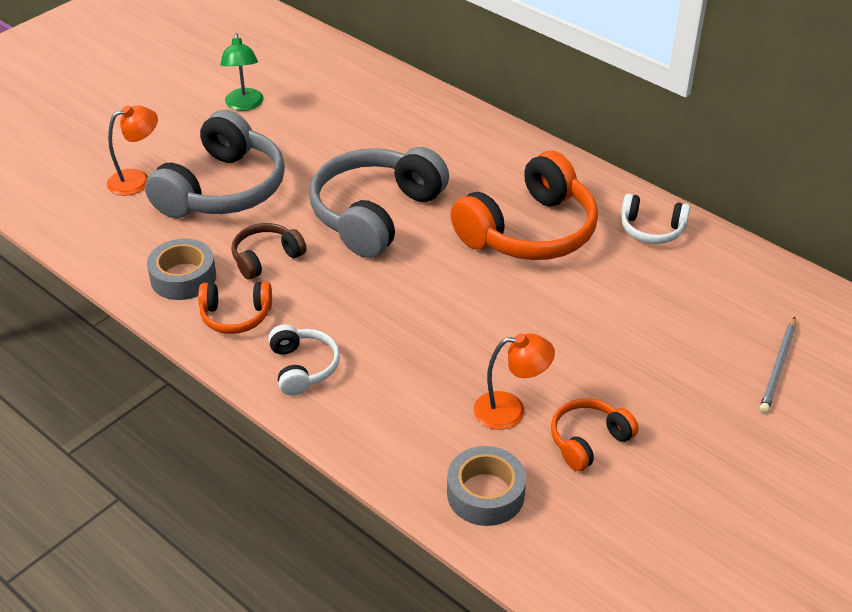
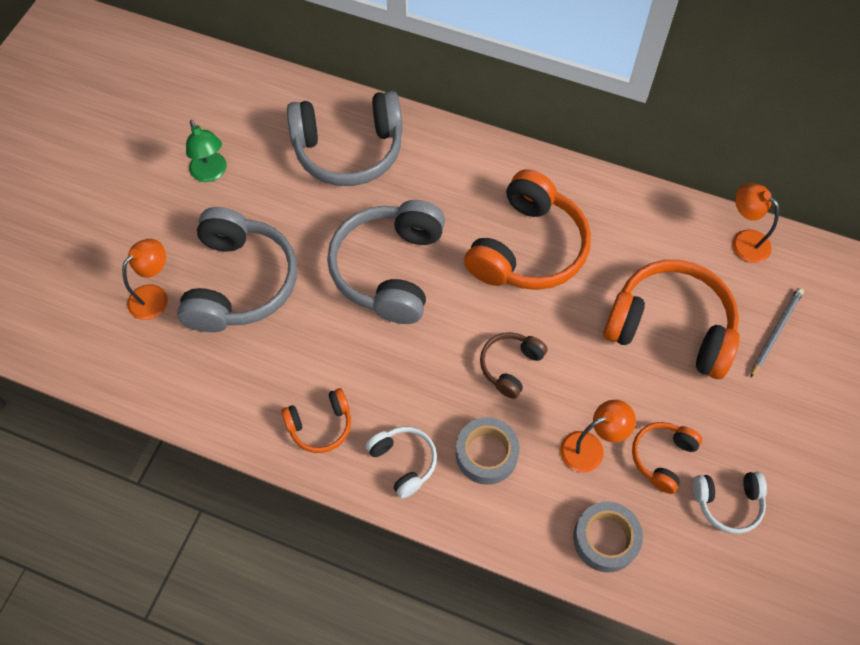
camera: 20 degrees left, 20 degrees up
grey tape [147,239,216,300] -> grey tape moved to [456,417,520,485]
brown headphones [231,223,307,280] -> brown headphones moved to [480,332,547,399]
white headphones [621,193,690,244] -> white headphones moved to [693,472,767,534]
grey pencil [760,317,796,413] -> grey pencil turned 150 degrees counterclockwise [750,288,804,378]
none -> grey headphones [287,91,403,186]
none -> orange headphones [603,260,740,379]
none -> orange lamp [732,183,779,263]

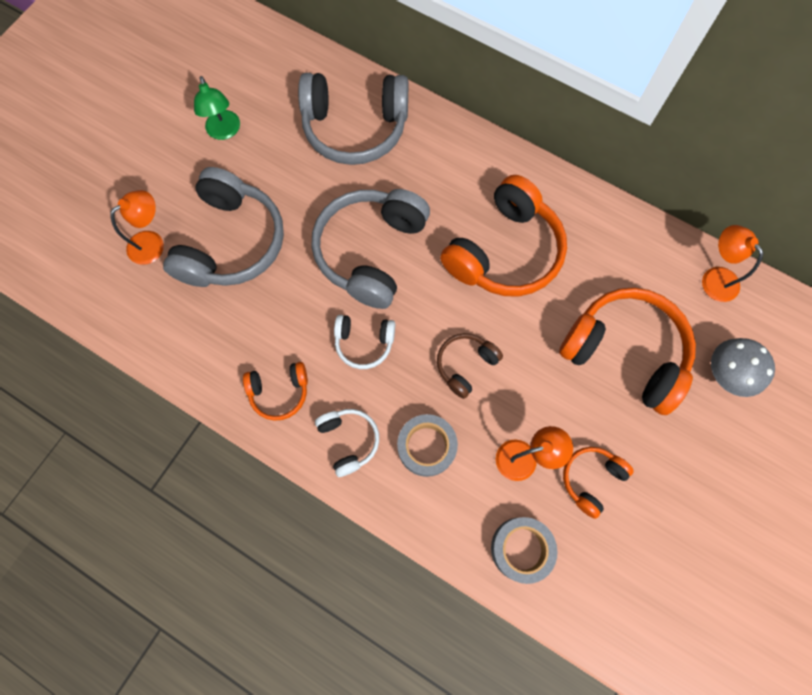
camera: 10 degrees right, 10 degrees up
white headphones [693,472,767,534] -> white headphones moved to [334,315,395,369]
grey pencil [750,288,804,378] -> grey mushroom [711,338,775,397]

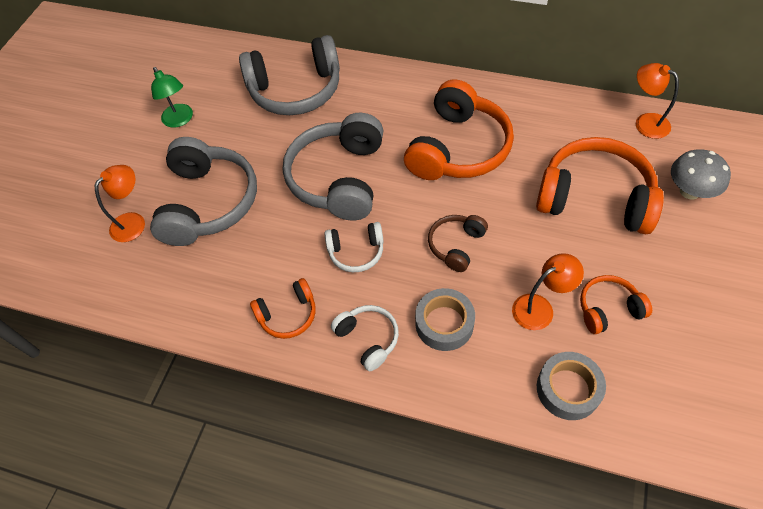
camera: 10 degrees left, 15 degrees down
orange headphones [563,447,634,519] -> orange headphones turned 45 degrees clockwise [580,275,652,334]

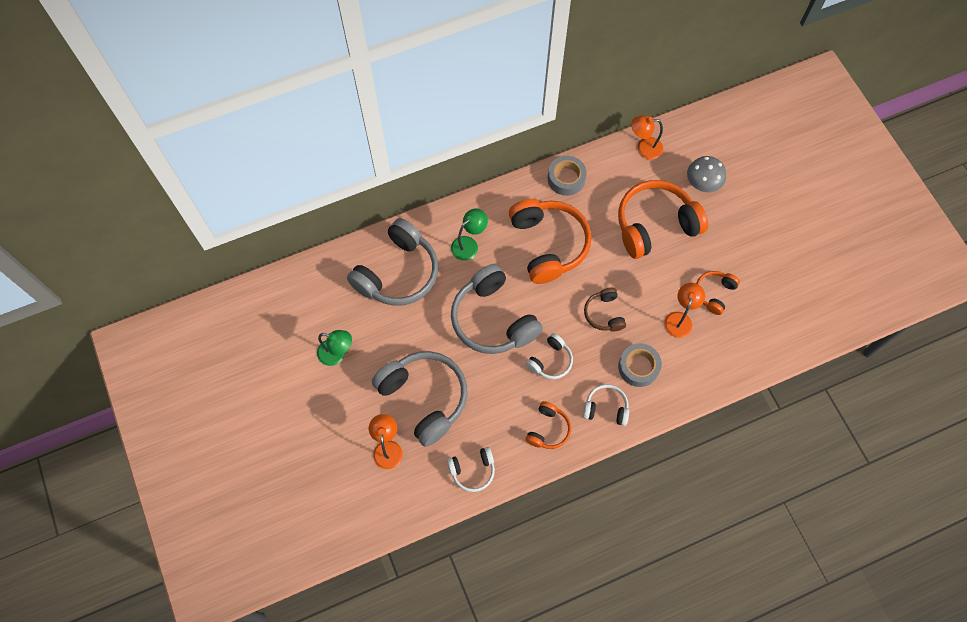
camera: 45 degrees left, 10 degrees up
grey tape [537,352,606,420] -> grey tape moved to [548,156,587,196]
none -> white headphones [447,447,495,492]
none -> green lamp [451,208,488,261]

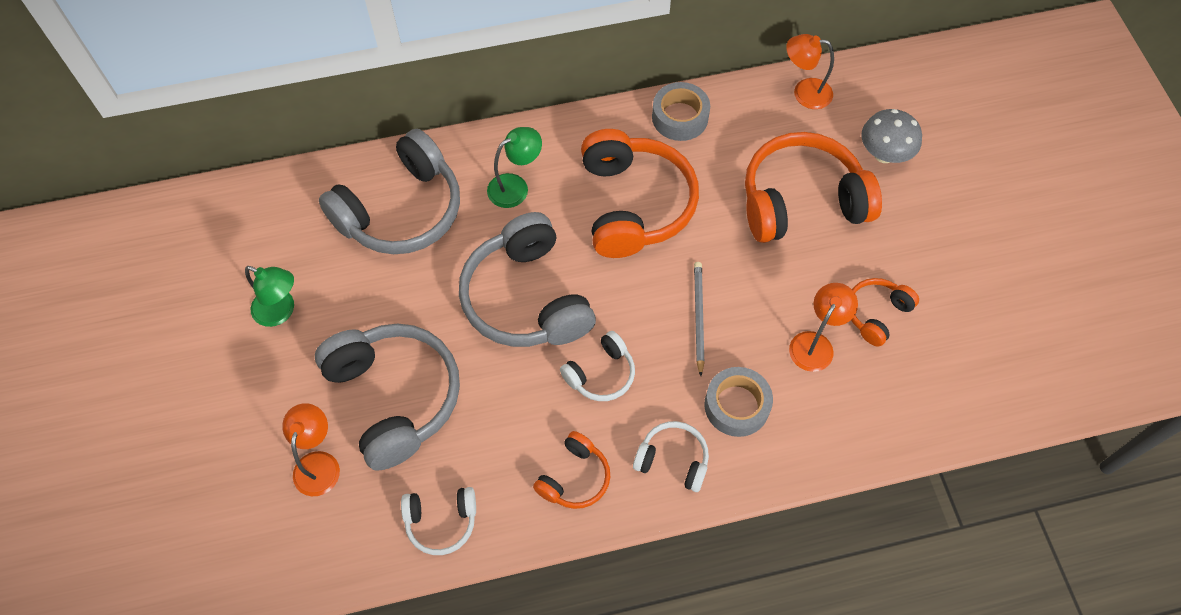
camera: 10 degrees right, 5 degrees down
brown headphones [584,287,626,331] -> grey pencil [694,262,705,376]

